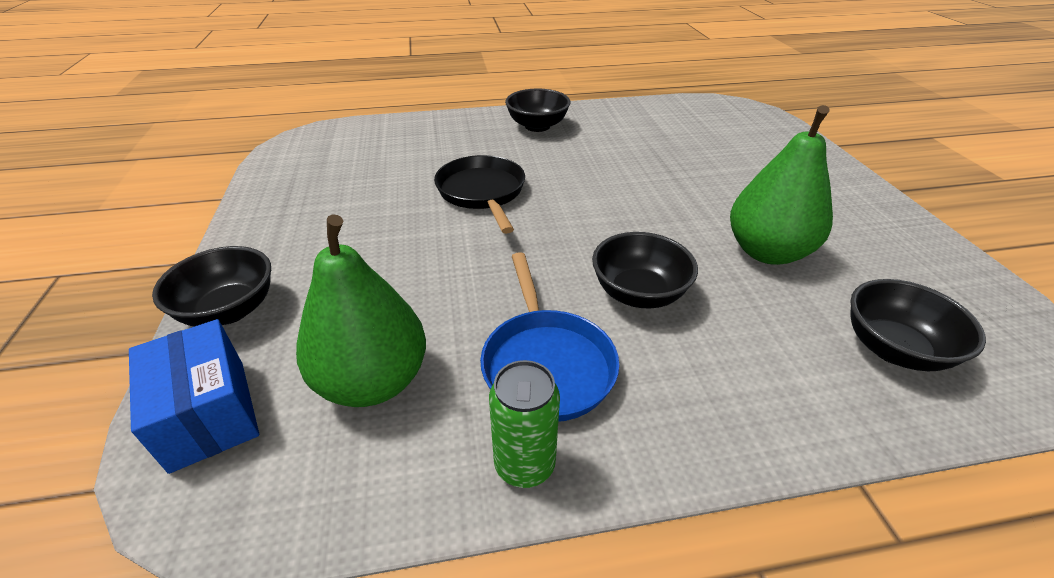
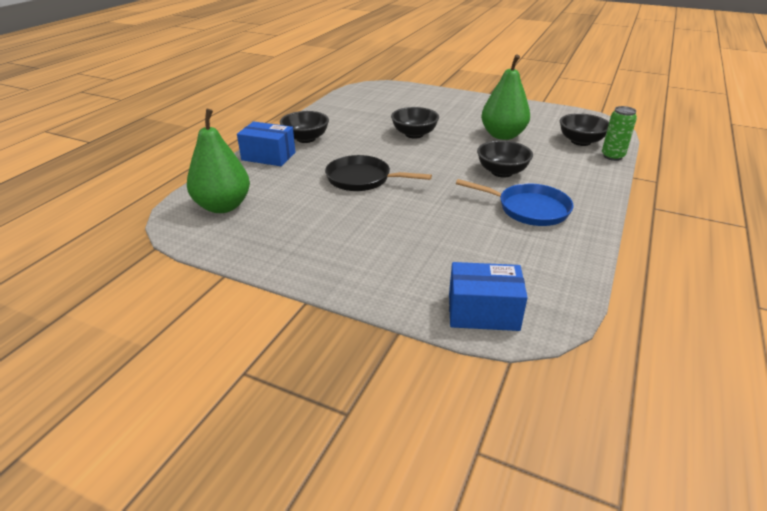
camera: 55 degrees left, 5 degrees down
black bowl [152,246,271,327] -> black bowl moved to [391,107,439,139]
green pear [296,214,426,407] -> green pear moved to [187,109,250,213]
green can [489,360,560,488] -> green can moved to [602,106,637,161]
none -> blue box [237,121,296,166]

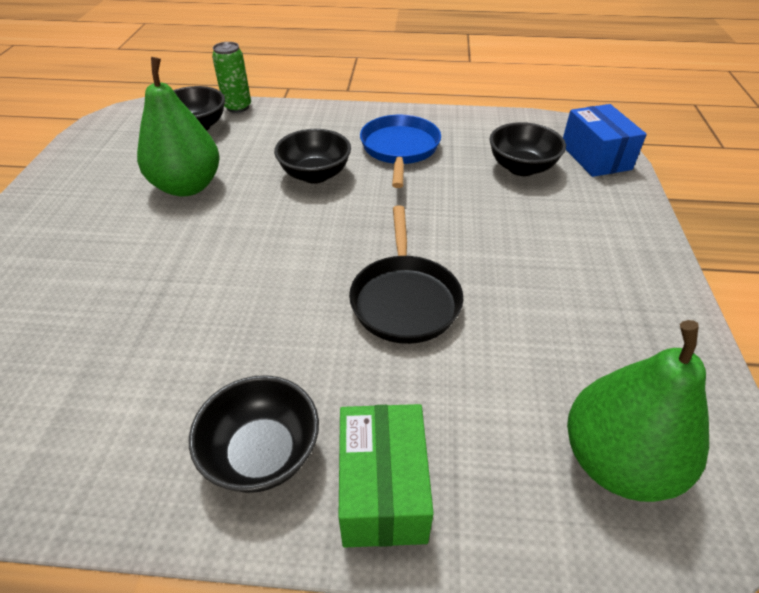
camera: 110 degrees left, 10 degrees up
blue box [237,121,296,166] -> green box [339,404,434,547]
black bowl [391,107,439,139] -> black bowl moved to [489,122,566,176]

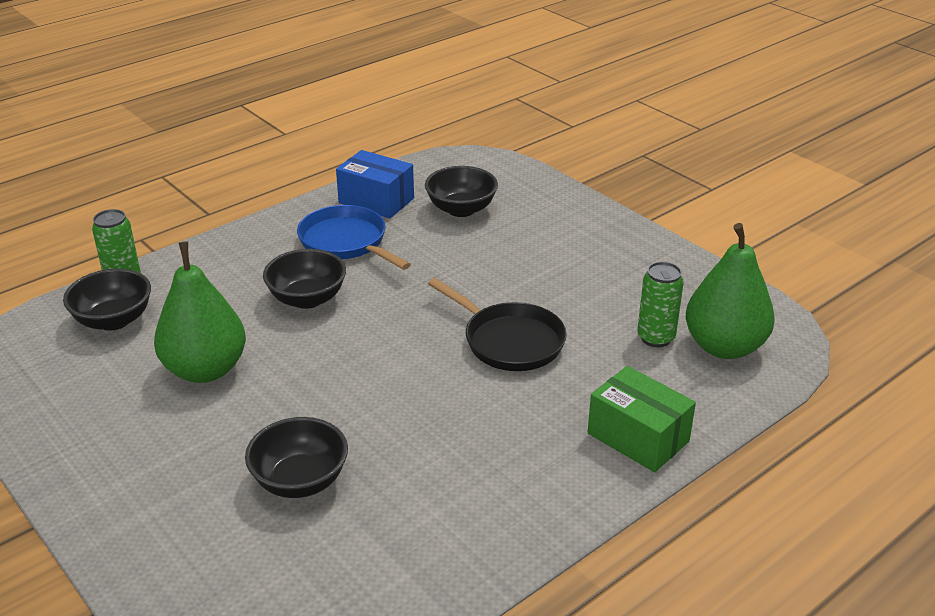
camera: 45 degrees left, 10 degrees down
black bowl [189,375,319,493] -> black bowl moved to [245,417,348,498]
blue box [563,104,647,177] -> blue box moved to [336,150,414,218]
none -> green can [637,262,684,347]

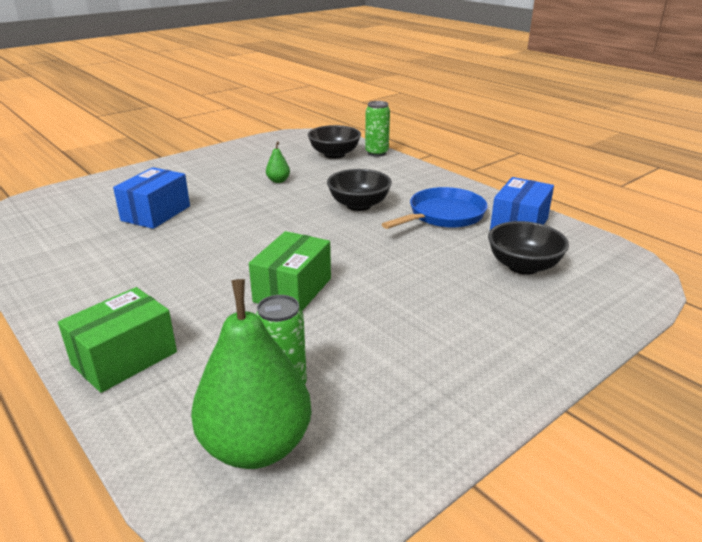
camera: 90 degrees right, 5 degrees down
green pear [154,241,246,383] -> green pear [266,141,290,183], size x0.42
black bowl [245,417,348,498] -> blue box [113,167,190,229]
black pan [428,278,567,371] -> green box [249,231,331,311]

